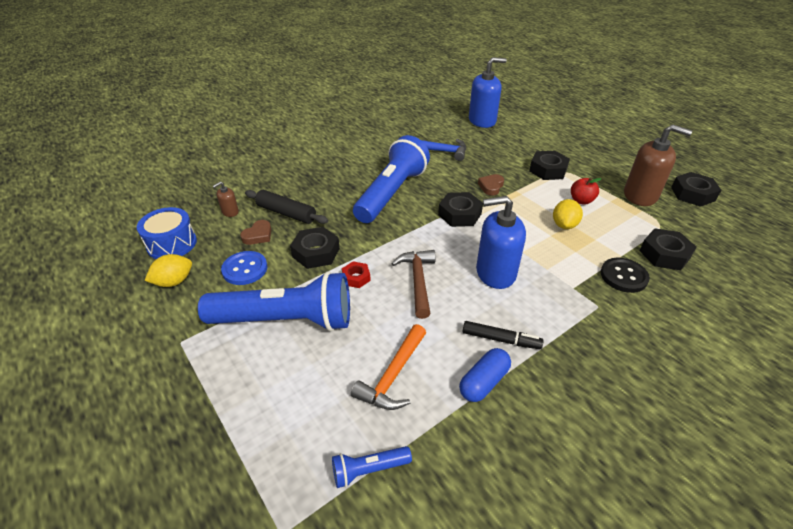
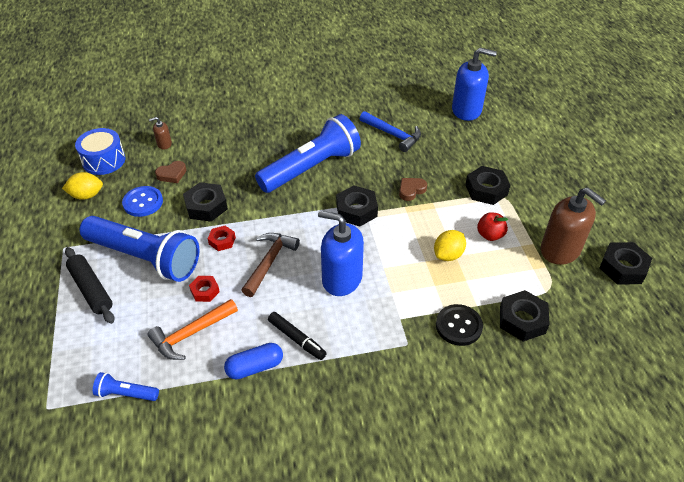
camera: 25 degrees right, 5 degrees up
black rolling pin [245,190,328,224] -> black rolling pin moved to [65,247,114,324]
none -> red nut [189,276,220,302]

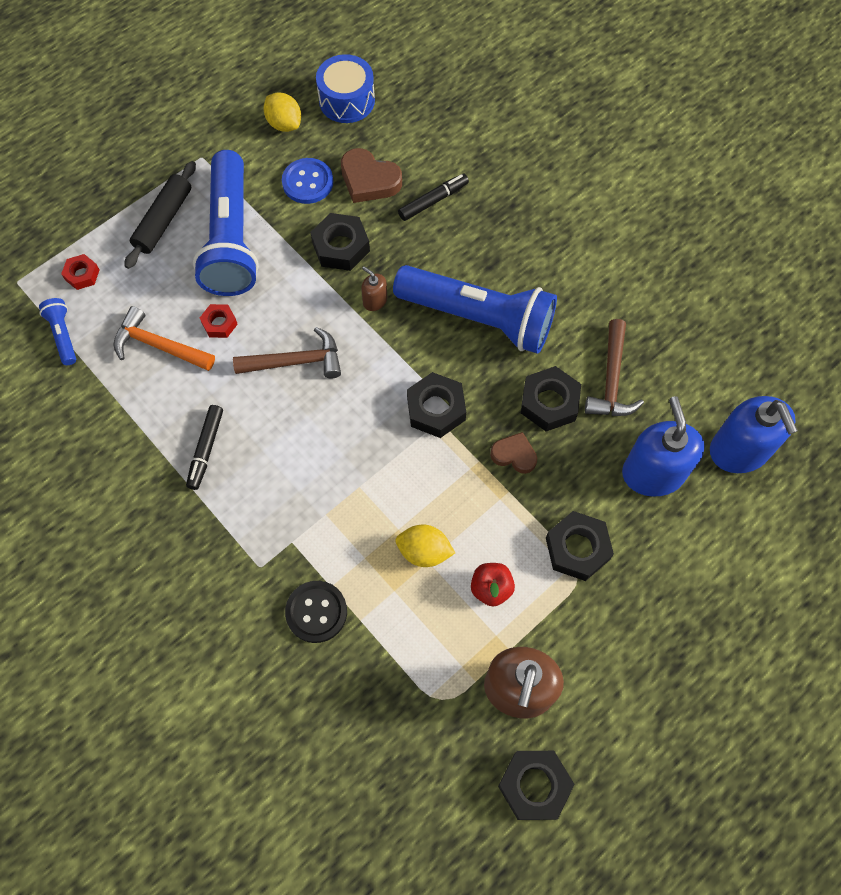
camera: 60 degrees right, 20 degrees up
brown soap dispenser [149,117,172,150] -> brown soap dispenser moved to [361,266,387,311]
brown heart [155,161,186,183] -> brown heart [341,148,402,203], size x1.56
red nut [208,226,236,251] -> red nut moved to [61,254,100,290]
blue capsule [224,343,283,380] -> none
blue soap dispenser [318,211,364,296] -> blue soap dispenser moved to [622,396,705,497]
blue hammer [360,111,421,152] -> brown hammer [585,319,644,416]
black nut [500,290,550,342] -> black nut moved to [521,366,581,432]
none -> black marker [398,173,469,221]

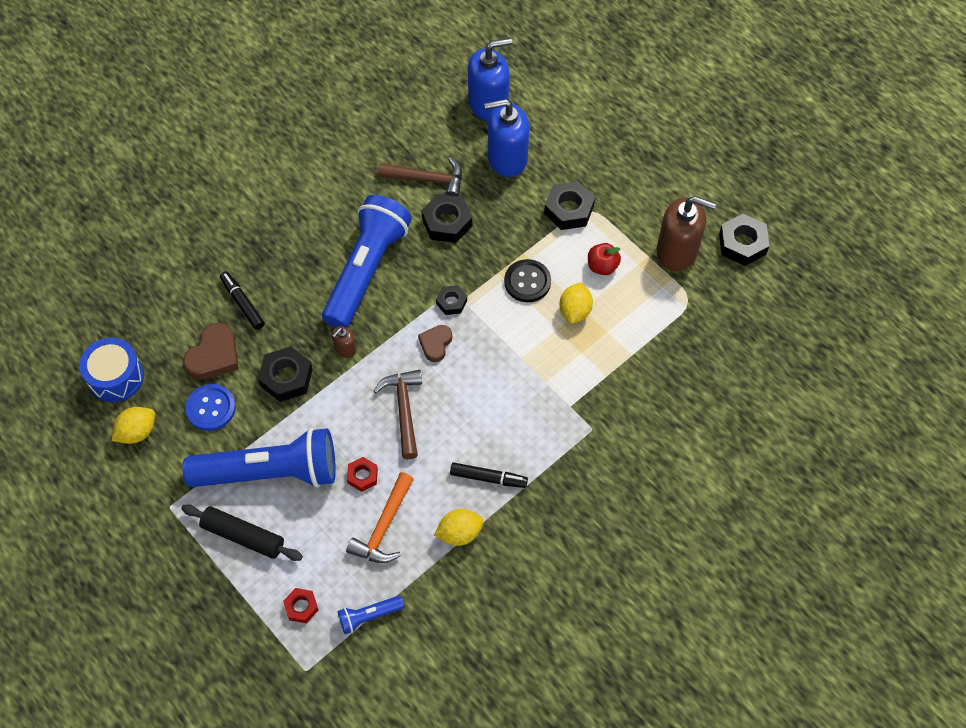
camera: 90 degrees left, 5 degrees down
black button [285,581,347,643] -> black button moved to [504,259,551,302]
black nut [407,372,466,438] -> black nut [436,285,467,315], size x0.59
brown heart [490,432,537,474] -> brown heart moved to [418,325,452,362]
none -> yellow lemon [434,509,484,546]

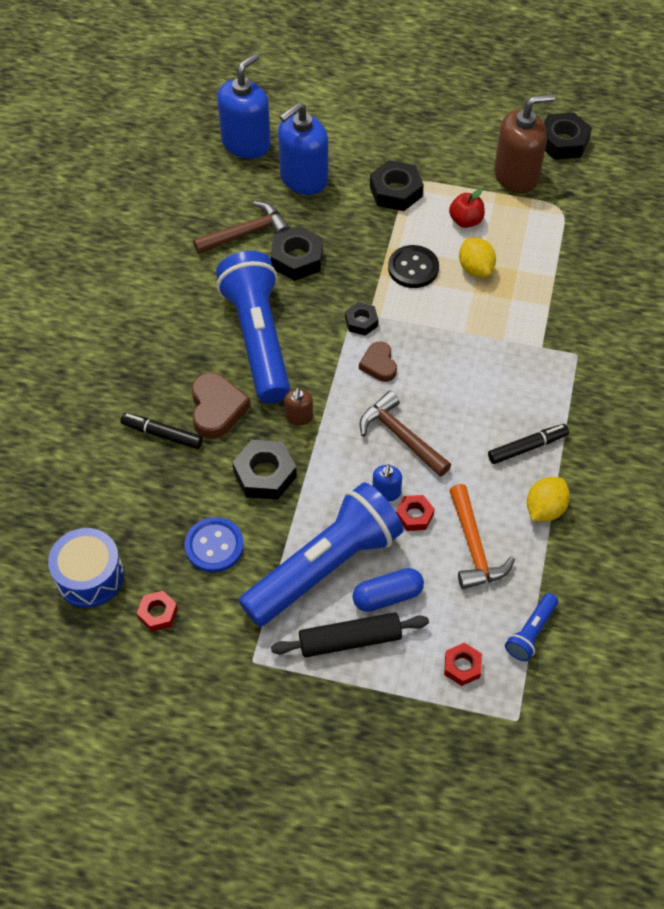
camera: 35 degrees left, 5 degrees down
yellow lemon [112,407,155,444] -> red nut [137,591,178,632]
brown heart [183,323,239,380] -> brown heart moved to [191,373,251,439]
none -> blue capsule [353,568,424,612]
none -> blue soap dispenser [372,464,402,502]

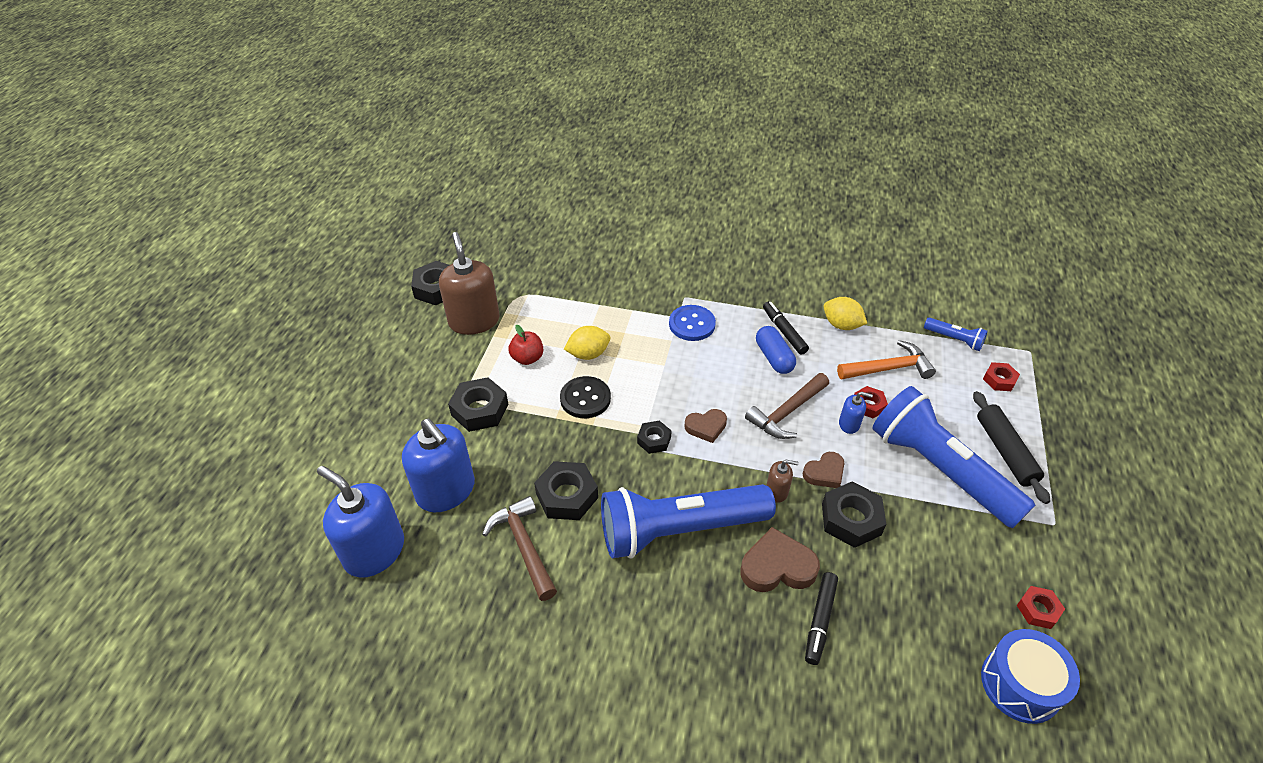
camera: 90 degrees left, 10 degrees down
blue button [185,517,244,573] -> blue button moved to [669,305,716,341]
blue capsule [353,568,424,612] -> blue capsule moved to [756,326,796,374]
none -> brown heart [803,452,844,488]

